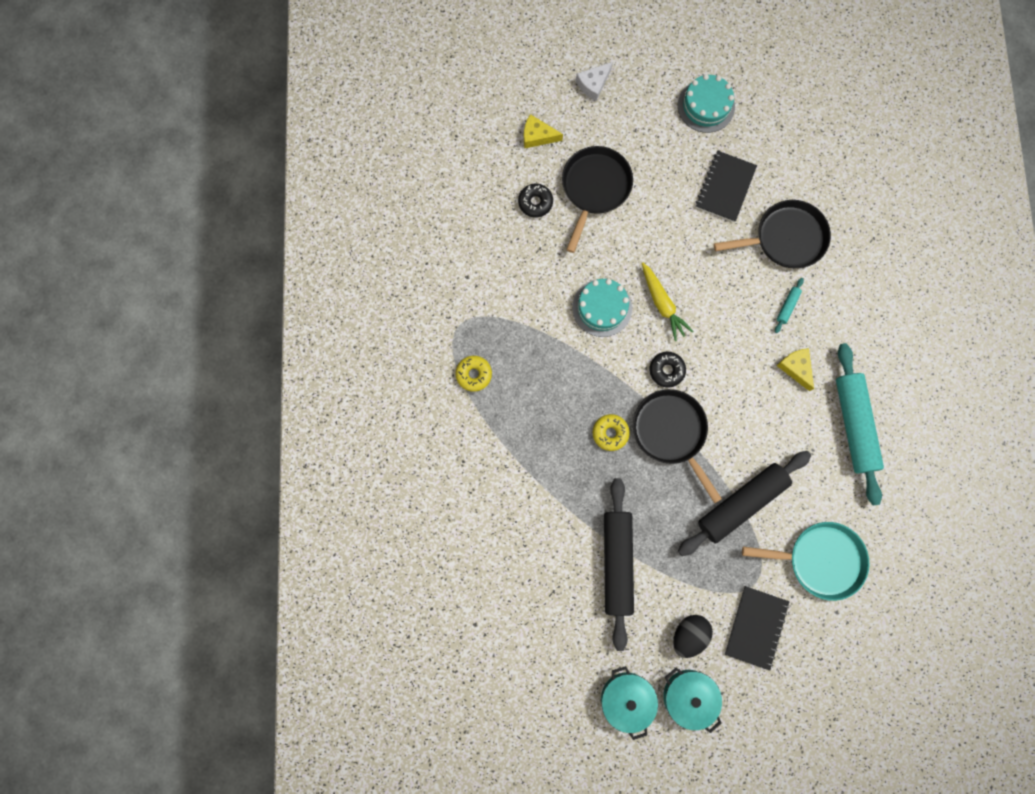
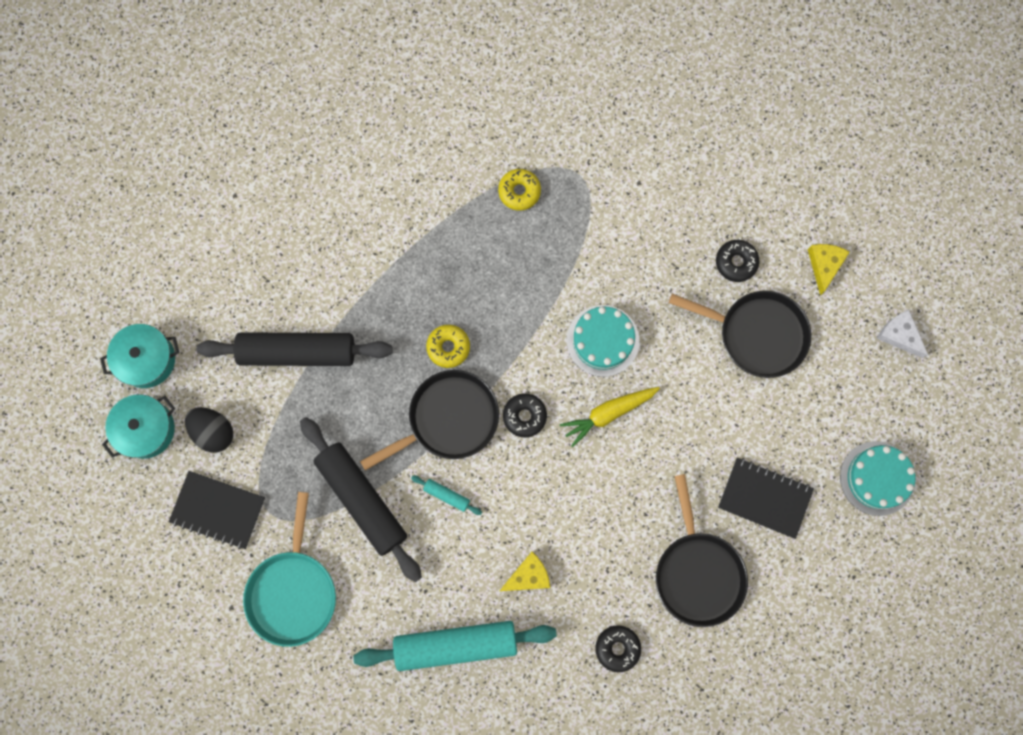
camera: 90 degrees right, 0 degrees up
turquoise rolling pin [775,278,804,333] -> turquoise rolling pin moved to [411,476,482,515]
none -> black donut [595,625,641,672]

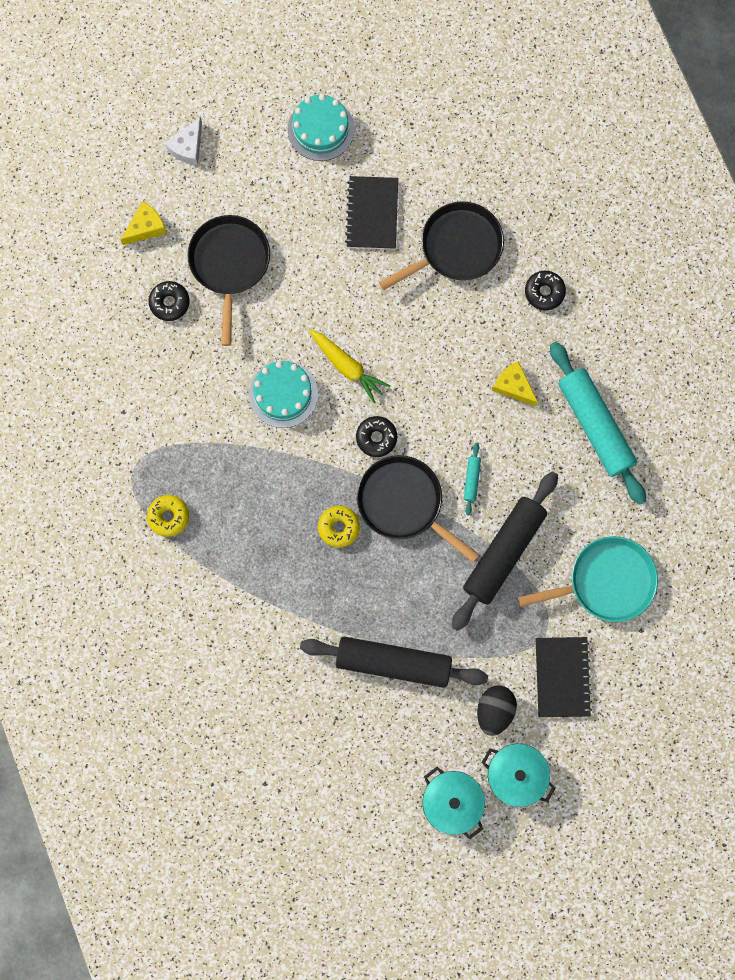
camera: 110 degrees left, 0 degrees up
black rolling pin [196,332,393,366] -> black rolling pin turned 60 degrees counterclockwise [300,637,488,688]
yellow cheese [808,244,850,296] -> yellow cheese turned 150 degrees clockwise [121,201,167,245]

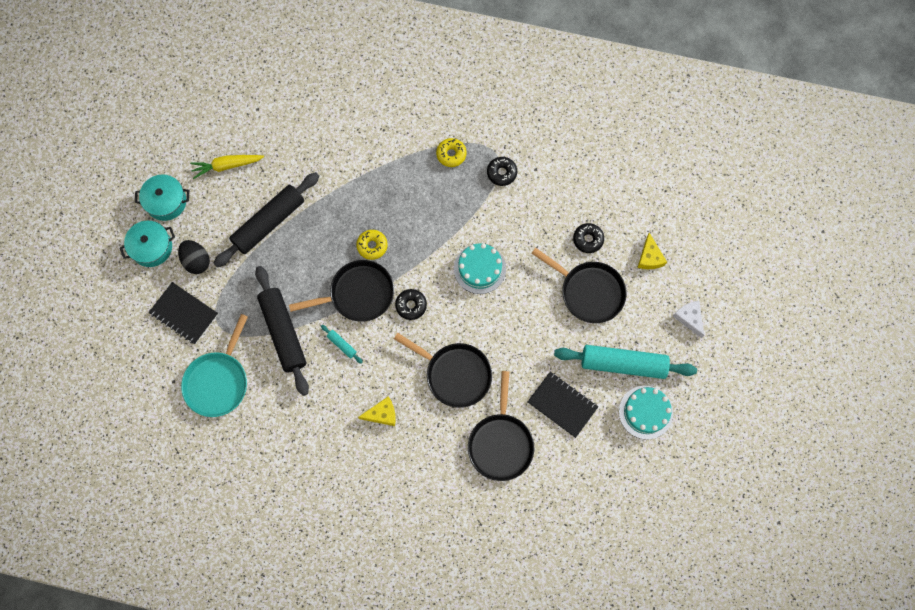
camera: 125 degrees right, 5 degrees down
yellow carrot [309,329,390,403] -> yellow carrot moved to [190,155,264,179]
black donut [525,271,566,310] -> black donut moved to [487,157,517,186]
turquoise rolling pin [550,342,646,505] -> turquoise rolling pin moved to [554,345,697,379]
none -> black pan [394,333,492,408]

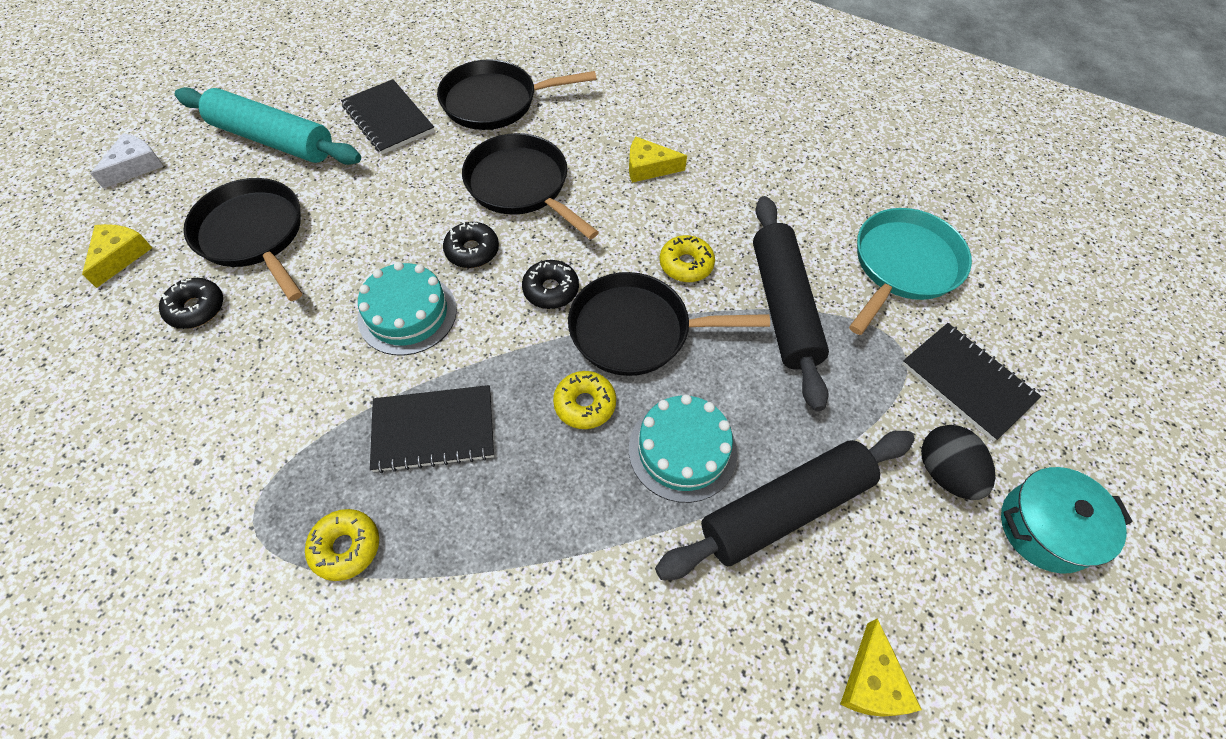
camera: 165 degrees left, 15 degrees down
turquoise pot [135,175,189,221] -> none
yellow carrot [190,155,264,179] -> yellow cheese [840,618,922,717]
turquoise rolling pin [321,325,363,364] -> yellow donut [660,235,715,282]
black pan [468,371,534,481] -> black pan turned 120 degrees counterclockwise [437,59,596,130]
black donut [487,157,517,186] -> black donut moved to [443,222,499,268]
turquoise cake [619,385,673,440] -> turquoise cake moved to [629,394,737,503]
white cheese [673,301,704,338] -> white cheese turned 135 degrees counterclockwise [90,133,164,188]
none -> black notebook [370,385,494,473]

